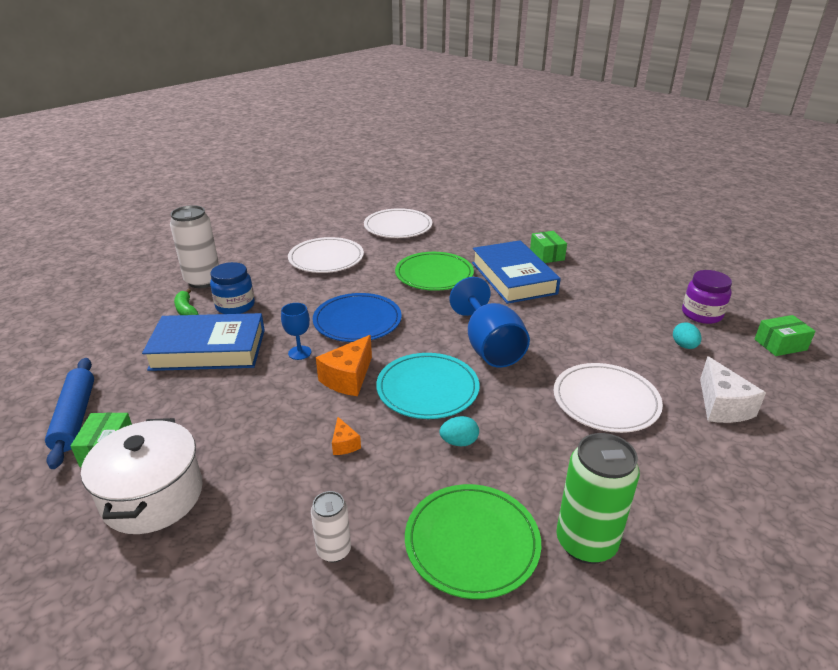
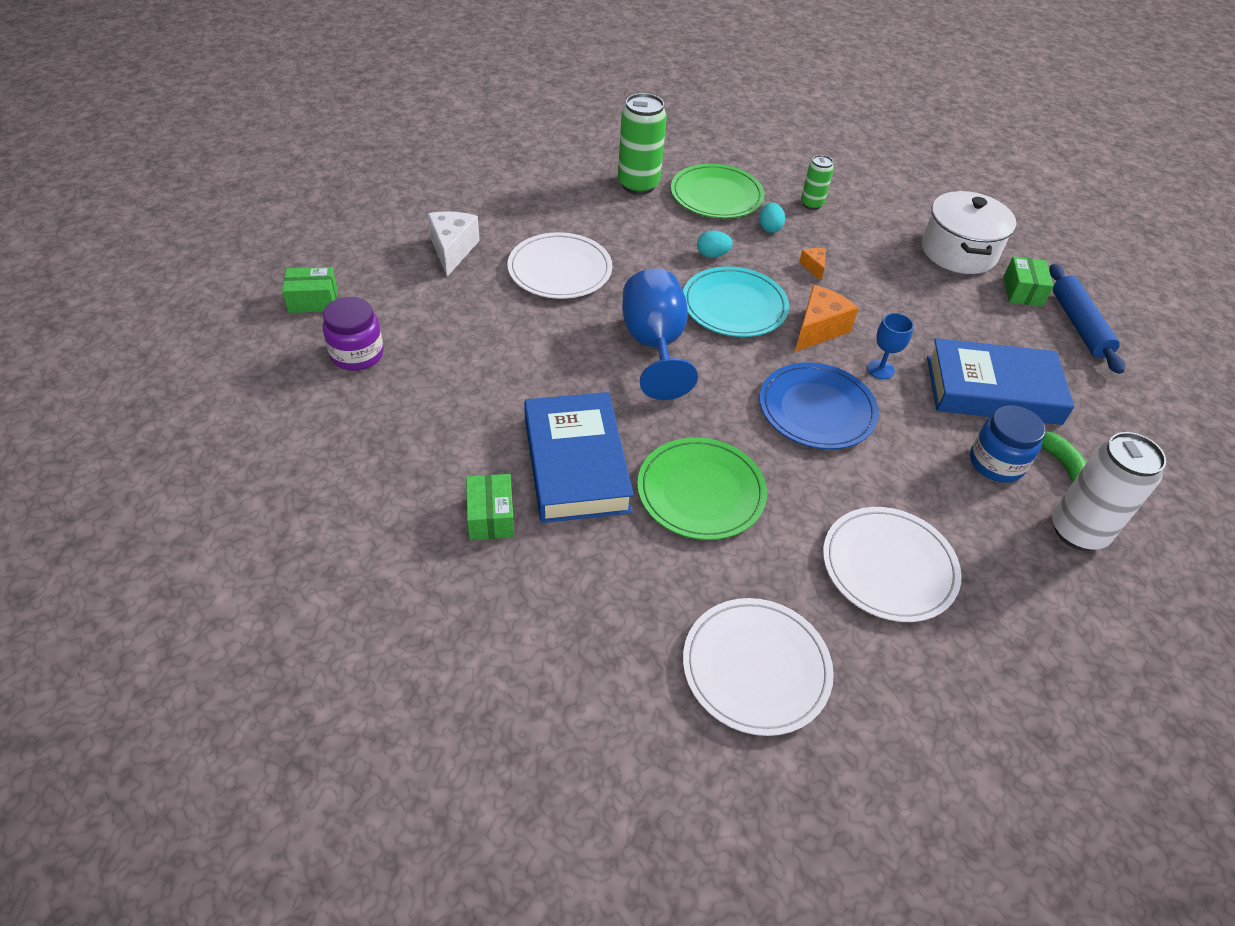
camera: 175 degrees left, 15 degrees up
white can [311,491,351,562] -> green can [801,155,834,210]
turquoise egg [673,323,701,349] -> turquoise egg moved to [759,202,785,233]

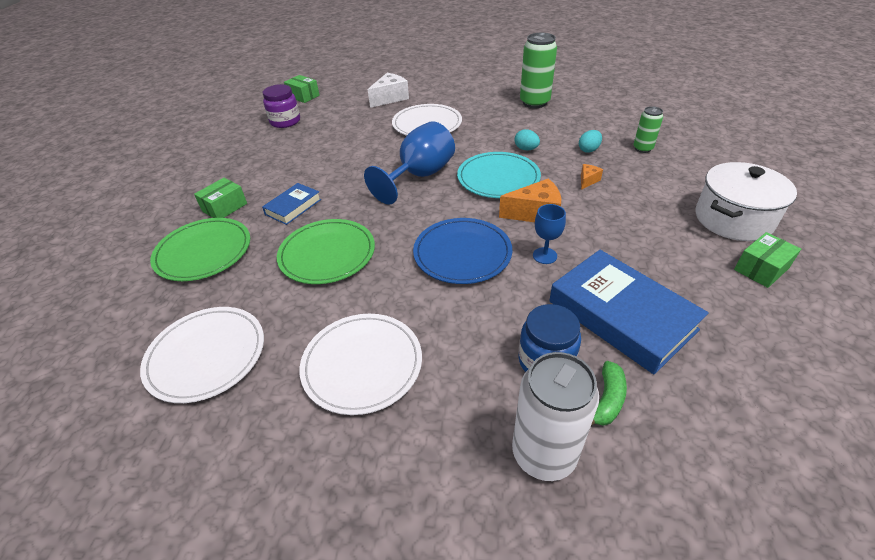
camera: 50 degrees right, 5 degrees down
blue book [524,392,634,523] -> blue book [262,183,321,225], size x0.52
green plate [671,164,765,218] -> green plate moved to [150,218,250,281]
blue rolling pin [1049,264,1125,374] -> none

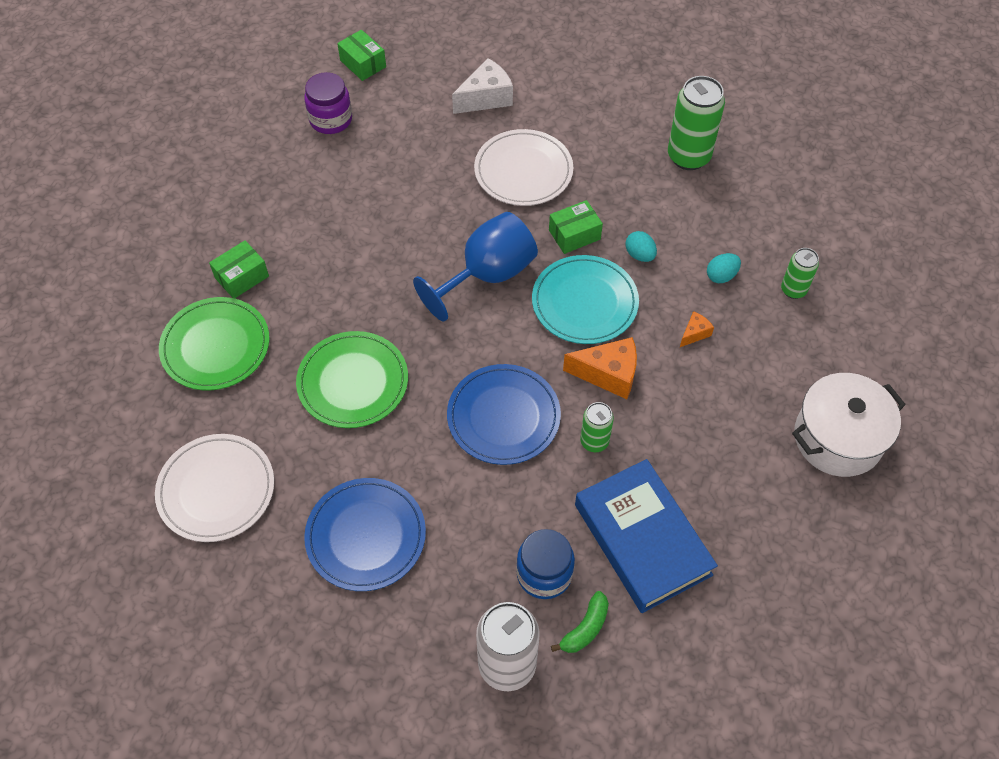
camera: 10 degrees right, 15 degrees up
blue book [262,183,321,225] -> none
white plate [300,314,422,415] -> blue plate [304,478,426,591]
blue goblet [533,204,566,264] -> green can [580,402,614,452]
green box [734,232,801,288] -> green box moved to [549,200,603,254]

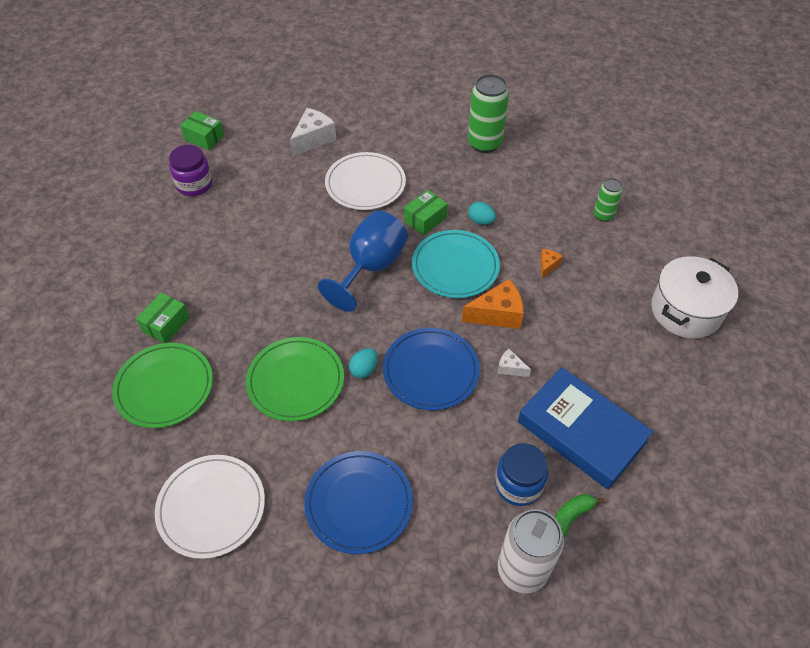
camera: 20 degrees left, 5 degrees down
green banana [551,591,609,653] -> green banana turned 150 degrees counterclockwise [555,494,604,538]
green can [580,402,614,452] -> white cheese [497,349,531,377]
turquoise egg [707,253,741,283] -> turquoise egg moved to [349,348,378,378]

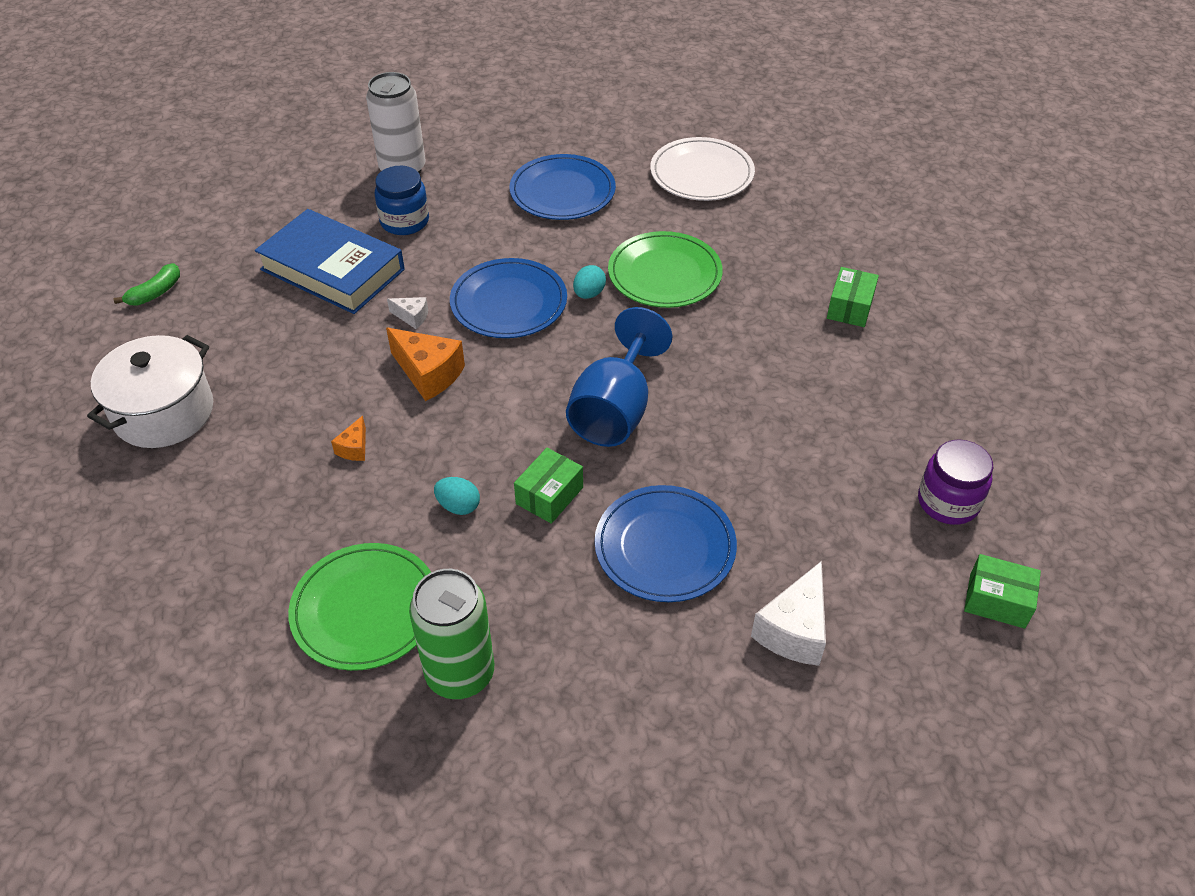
camera: 170 degrees right, 5 degrees down
green plate [112,343,213,428] -> green plate moved to [288,543,431,671]
white plate [325,152,406,210] -> blue plate [594,485,737,602]
turquoise plate [412,230,500,298] -> none
orange cheese [462,279,524,329] -> orange cheese turned 120 degrees counterclockwise [386,327,465,401]
green banana [555,494,604,538] -> green banana moved to [114,263,180,305]
green can [594,178,623,222] -> none

